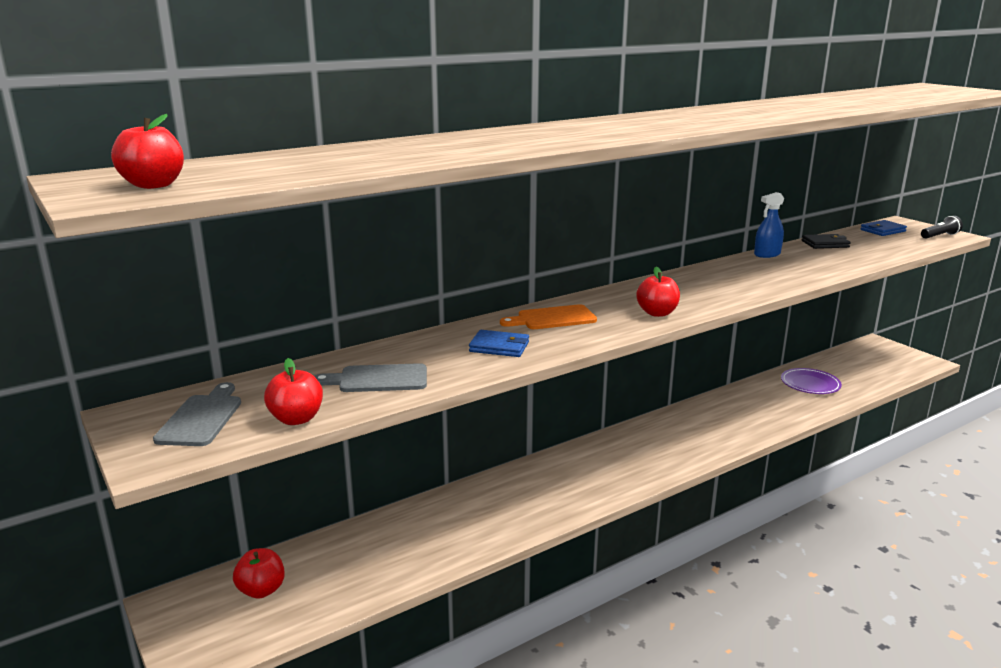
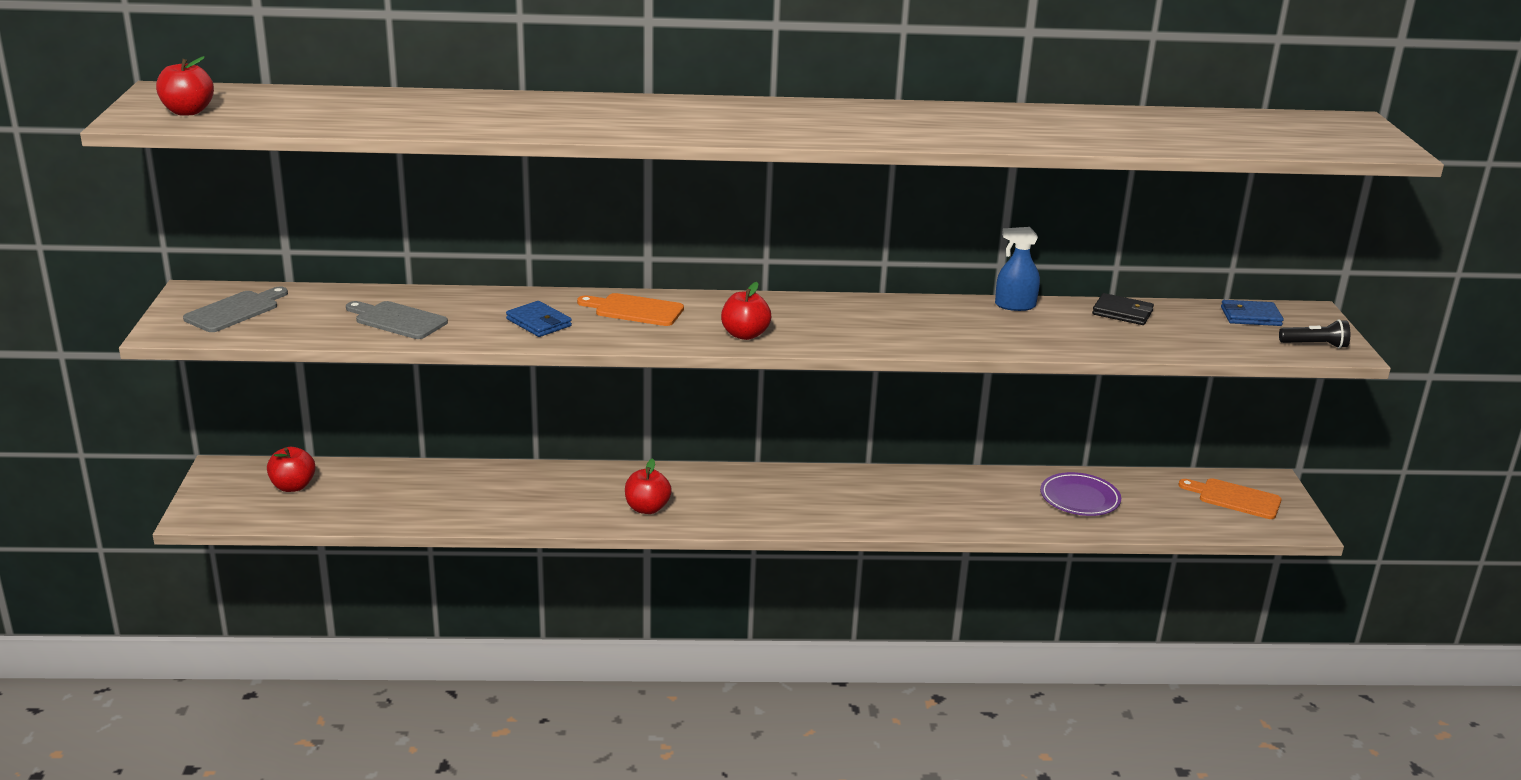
camera: 30 degrees right, 5 degrees up
red apple [264,358,323,425] -> red apple moved to [625,458,672,514]
none -> orange cutting board [1179,478,1282,519]

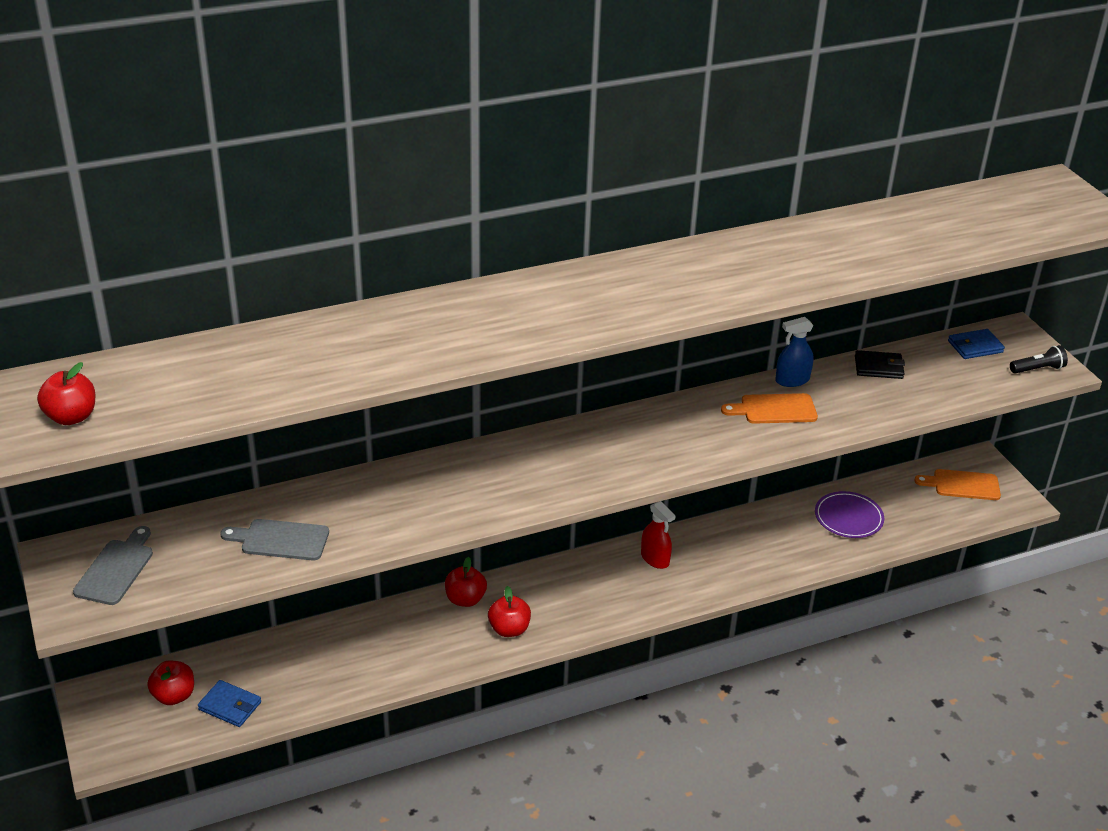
camera: 20 degrees left, 10 degrees up
blue wallet [506,301,572,337] -> blue wallet moved to [198,680,261,727]
orange cutting board [577,293,684,326] -> orange cutting board moved to [721,393,818,424]
red apple [721,282,771,340] -> red apple moved to [445,557,487,607]
none -> red spray bottle [641,501,676,569]

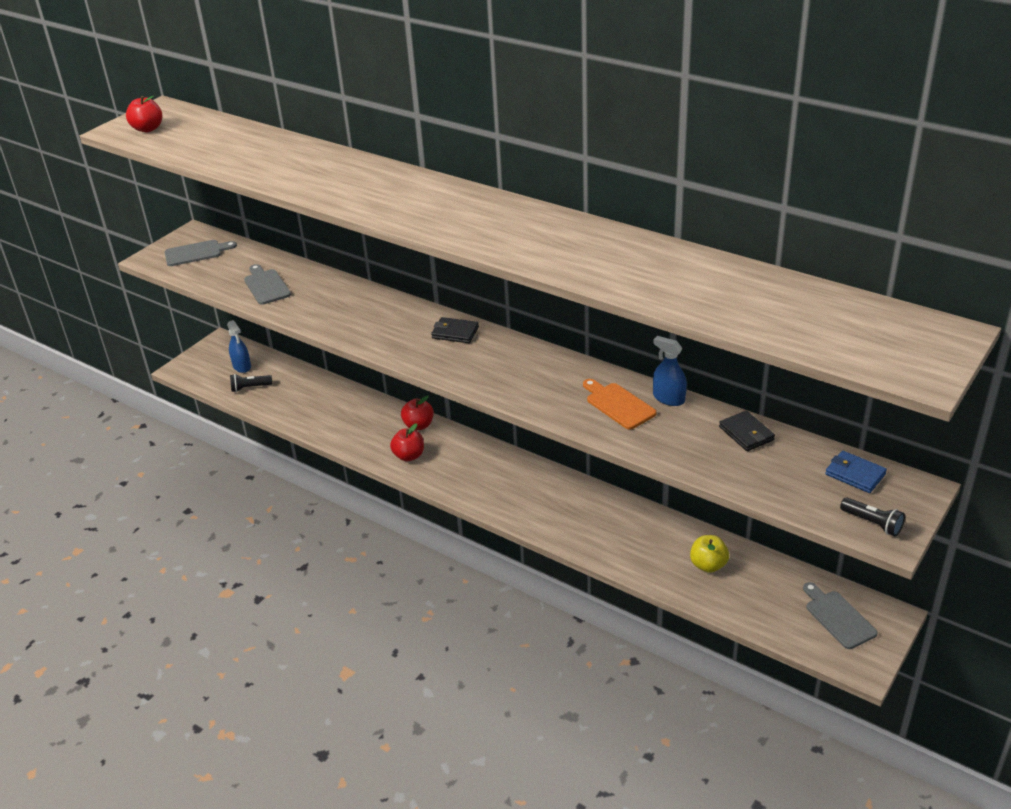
camera: 60 degrees right, 0 degrees up
red apple [147,660,194,705] -> blue spray bottle [227,320,251,373]
blue wallet [198,680,261,727] -> black flashlight [230,374,272,392]
red spray bottle [641,501,676,569] -> none
purple plate [815,491,884,538] -> yellow apple [690,535,729,573]
orange cutting board [914,469,1001,500] -> grey cutting board [803,582,878,649]
none -> black wallet [431,317,479,343]

